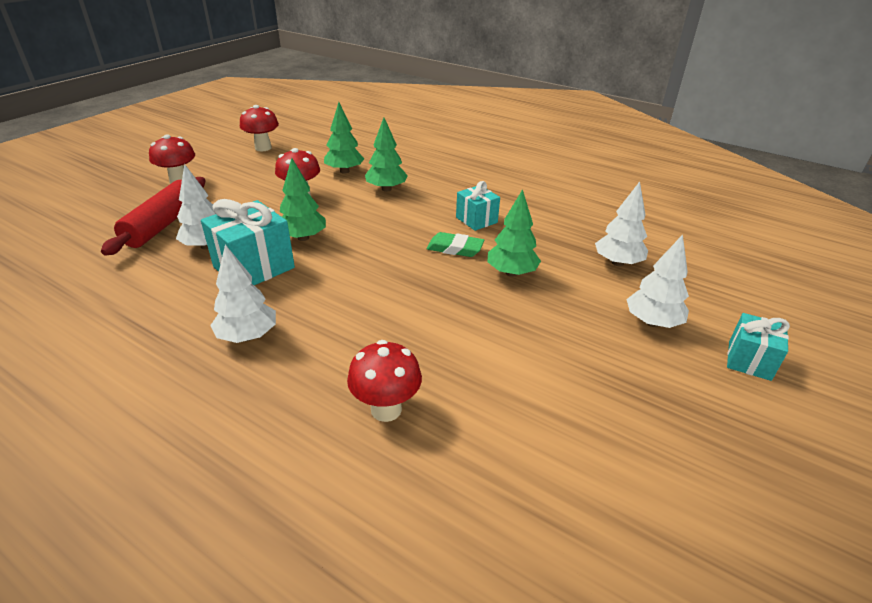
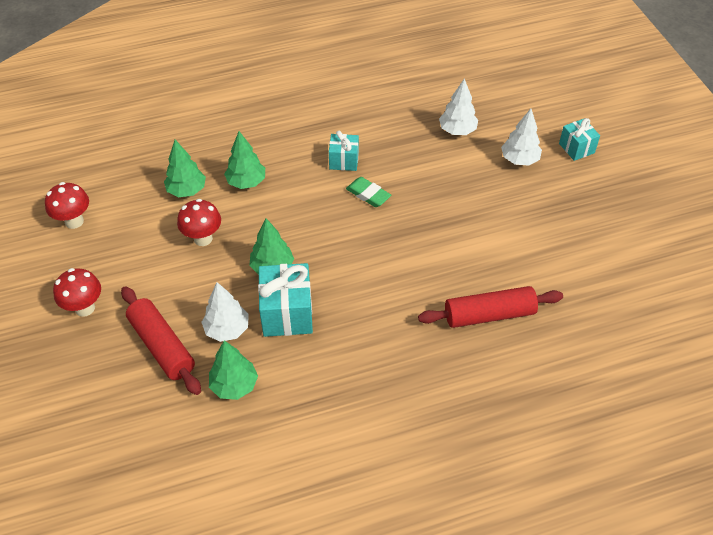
camera: 50 degrees left, 15 degrees up
white tree [210,245,276,343] -> none
red mushroom [347,340,422,422] -> red rolling pin [418,286,563,328]
green eraser [426,232,484,257] -> green eraser turned 75 degrees clockwise [346,177,391,207]
green tree [488,189,541,277] -> green tree moved to [209,340,258,400]

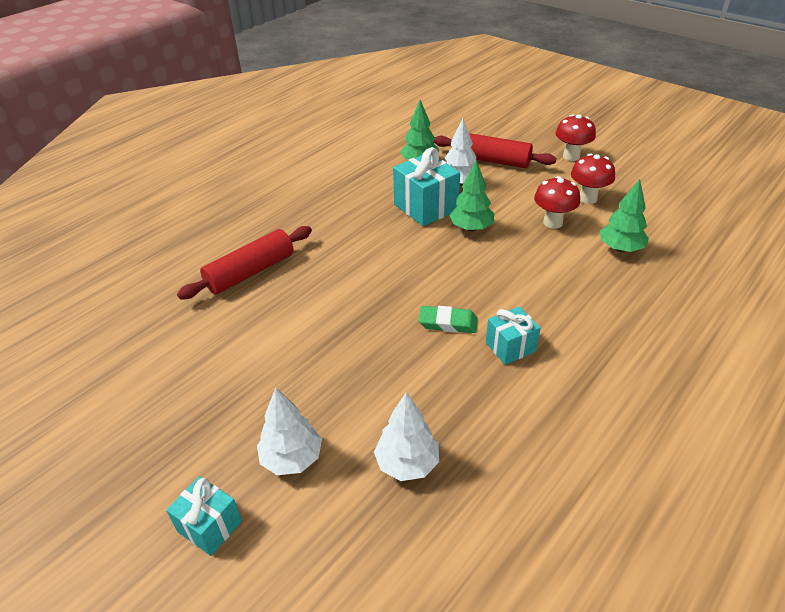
camera: 150 degrees right, 10 degrees down
red mushroom [45,182,89,229] -> red mushroom moved to [571,154,615,204]
green tree [224,131,265,189] -> none

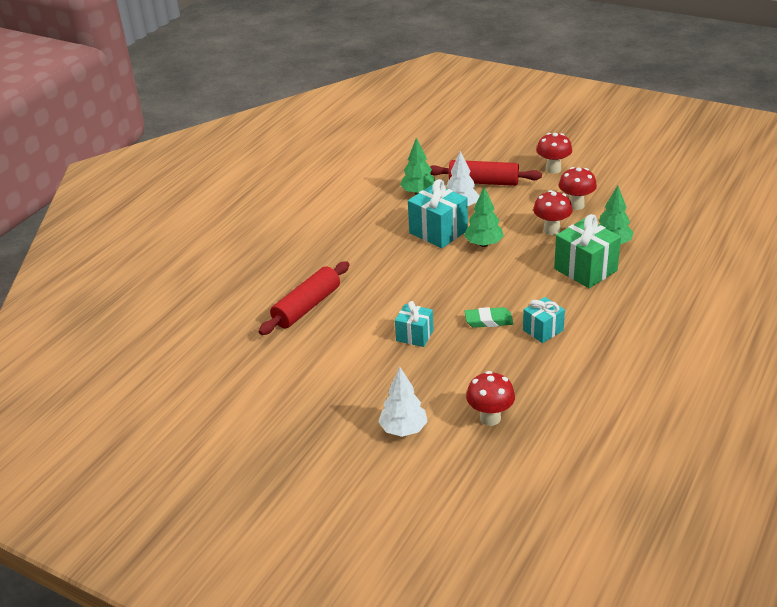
camera: 10 degrees left, 5 degrees down
turquoise gift [166,476,242,556] -> turquoise gift moved to [395,301,434,347]
white tree [374,392,439,481] -> red mushroom [466,371,515,426]
none -> green gift [554,214,621,288]

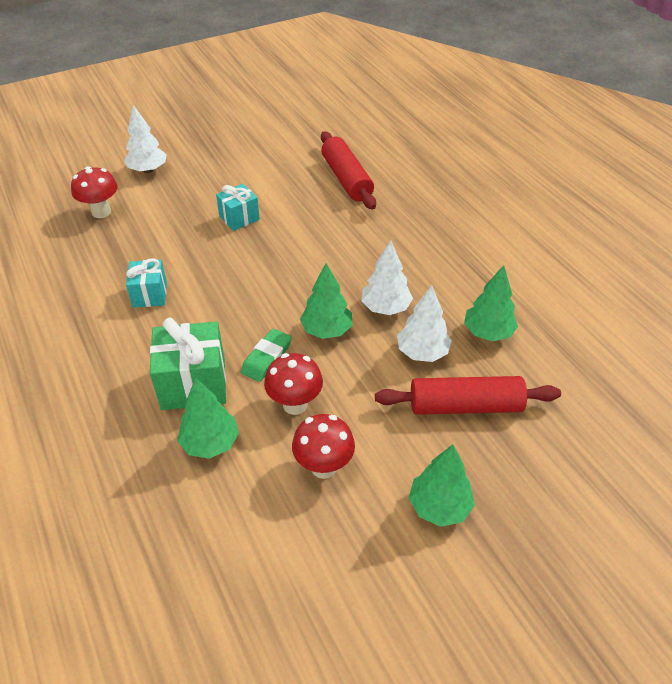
camera: 120 degrees right, 10 degrees up
turquoise gift [408,179,468,248] -> white tree [361,240,413,315]
red rolling pin [430,160,542,186] -> red rolling pin turned 45 degrees clockwise [375,376,561,415]
green eraser [464,307,514,328] -> green eraser moved to [241,329,292,382]
red mushroom [536,133,572,174] -> green tree [409,445,475,527]

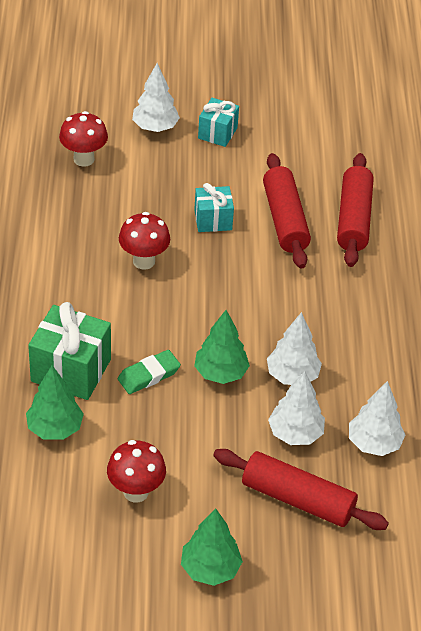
camera: 25 degrees right, 0 degrees up
turquoise gift [126,258,167,308] -> turquoise gift moved to [198,98,239,147]
red mushroom [264,353,323,415] -> red mushroom moved to [119,212,170,270]
green tree [464,265,518,341] -> white tree [349,381,405,456]
none -> red rolling pin [263,153,311,269]

